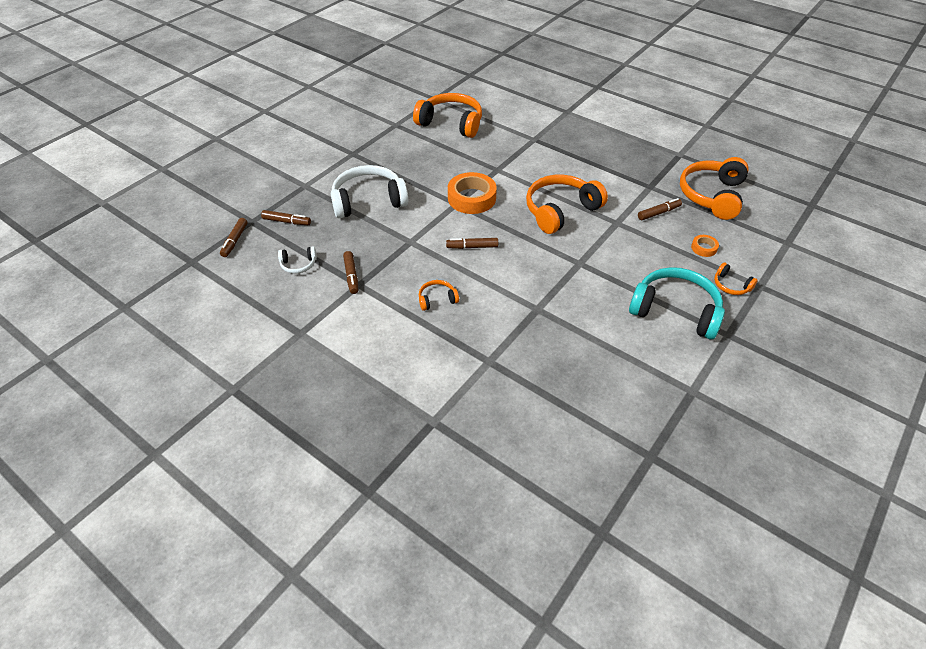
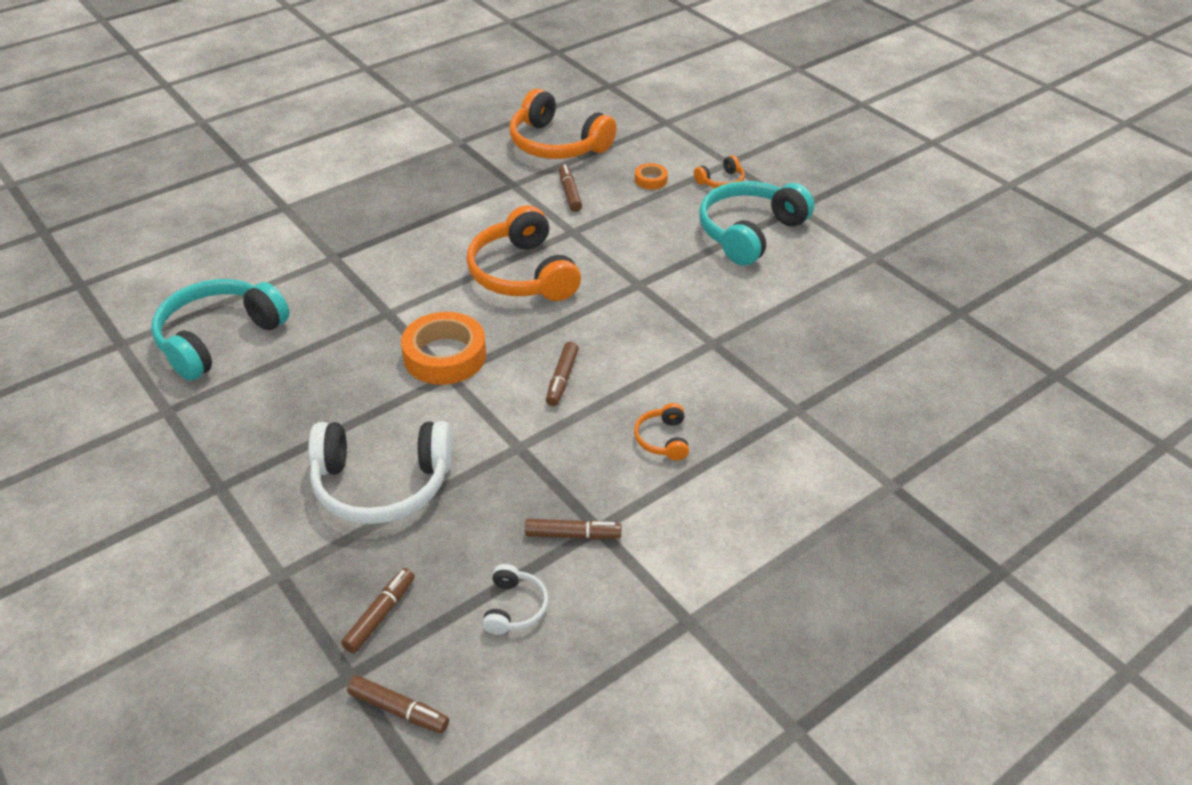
camera: 75 degrees left, 5 degrees down
white headphones [331,165,408,218] -> white headphones turned 90 degrees counterclockwise [308,421,452,524]
orange headphones [413,93,482,138] -> turquoise headphones [151,279,290,381]

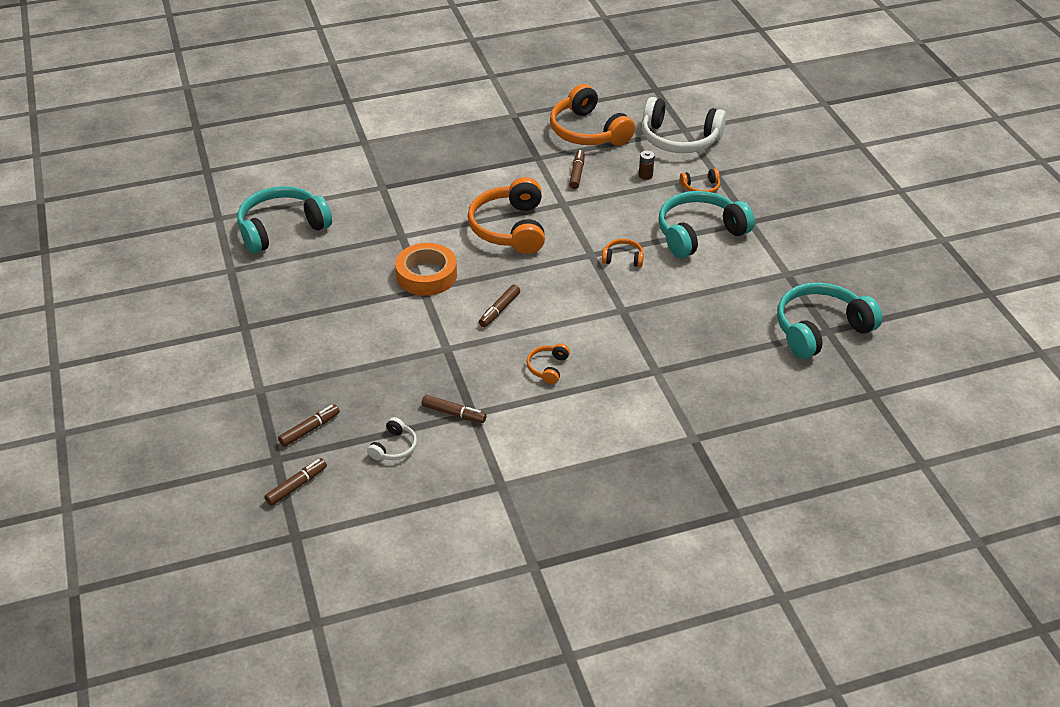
camera: 20 degrees right, 0 degrees up
white headphones [308,421,452,524] -> white headphones moved to [642,97,726,153]
brown marker [347,676,449,733] -> brown marker turned 90 degrees counterclockwise [264,458,327,506]
orange tape [635,163,668,189] -> brown battery [639,151,655,180]
none -> orange headphones [602,239,644,267]
none -> turquoise headphones [777,282,883,359]

